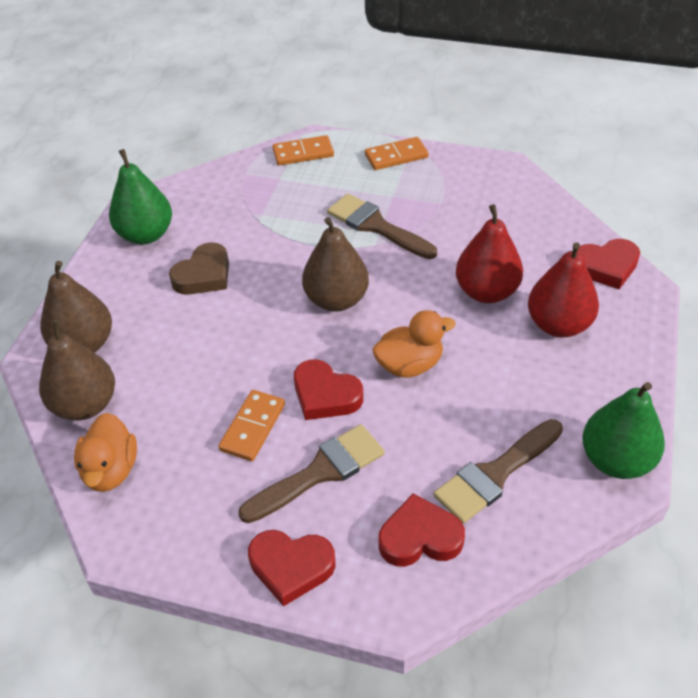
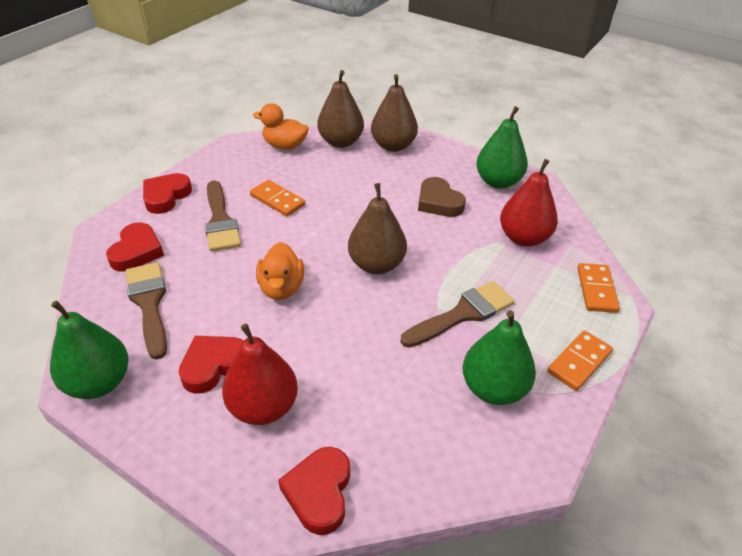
camera: 105 degrees right, 5 degrees down
red heart [294,359,363,420] -> red heart moved to [179,336,243,394]
orange domino [365,137,429,170] -> orange domino turned 45 degrees clockwise [547,330,613,391]
red pear [456,204,523,303] -> red pear moved to [500,159,558,247]
none -> green pear [463,310,536,405]

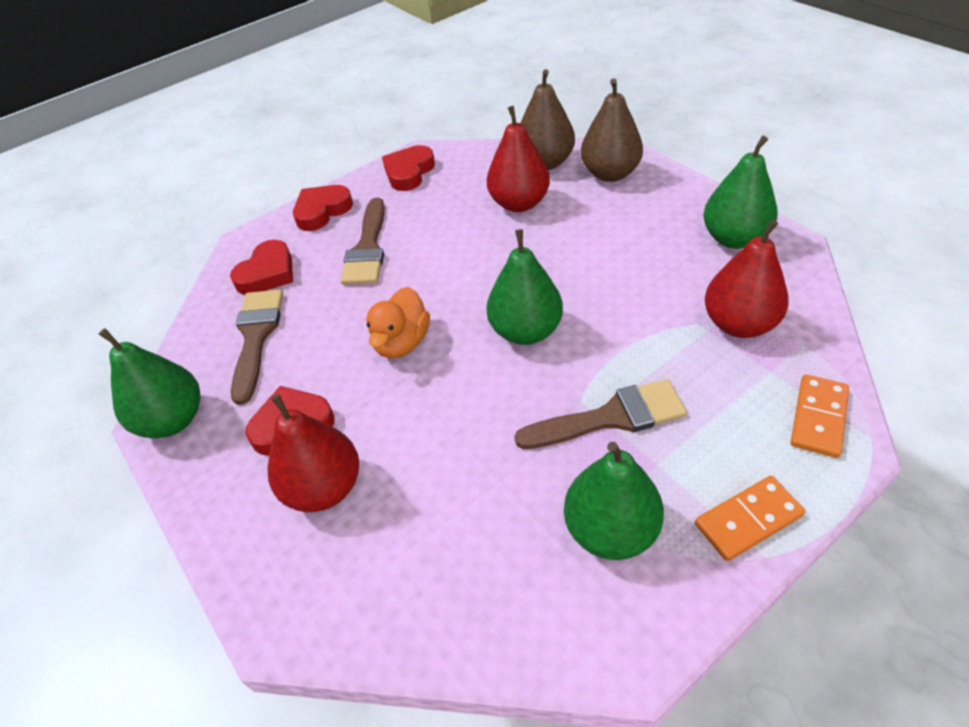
camera: 25 degrees right, 5 degrees up
orange domino [250,180,305,216] -> none
orange duck [253,103,309,150] -> none
red heart [278,447,350,535] -> red heart moved to [382,145,435,191]
brown pear [348,183,407,274] -> green pear [486,229,563,345]
brown heart [418,177,466,217] -> none
none -> red pear [487,106,550,212]

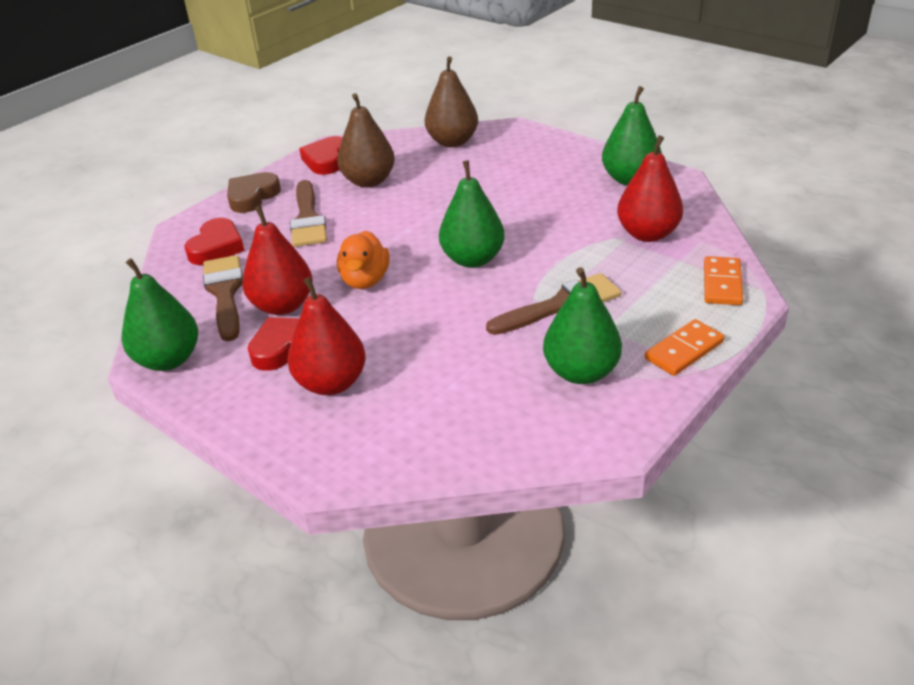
camera: 15 degrees left, 10 degrees down
red heart [293,185,353,231] -> brown heart [227,172,281,213]
red pear [487,106,550,212] -> red pear moved to [242,205,313,315]
brown pear [581,79,643,182] -> brown pear moved to [337,93,395,188]

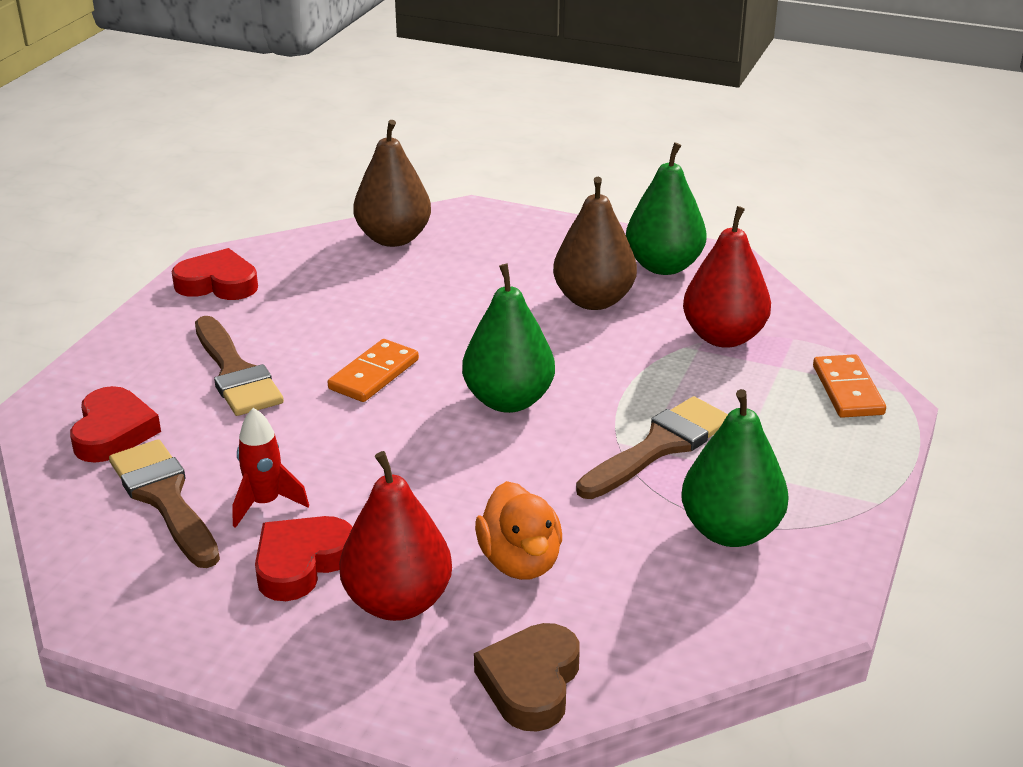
camera: 20 degrees left, 5 degrees down
green pear [122,258,198,371] -> none
brown heart [227,172,281,213] -> brown heart moved to [474,623,580,732]
red pear [242,205,313,315] -> red rocket [232,408,309,528]
red heart [299,136,343,175] -> red heart turned 105 degrees clockwise [172,248,258,300]
brown pear [337,93,395,188] -> brown pear moved to [553,177,637,310]
orange duck [337,231,390,289] -> orange duck moved to [475,481,562,580]
orange domino [645,319,725,376] -> orange domino moved to [328,339,419,402]

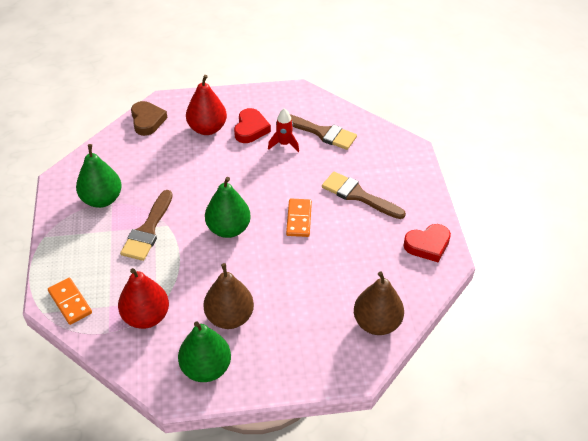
camera: 150 degrees right, 15 degrees up
red heart [70,386,161,463] -> none
orange duck [475,481,562,580] -> none

